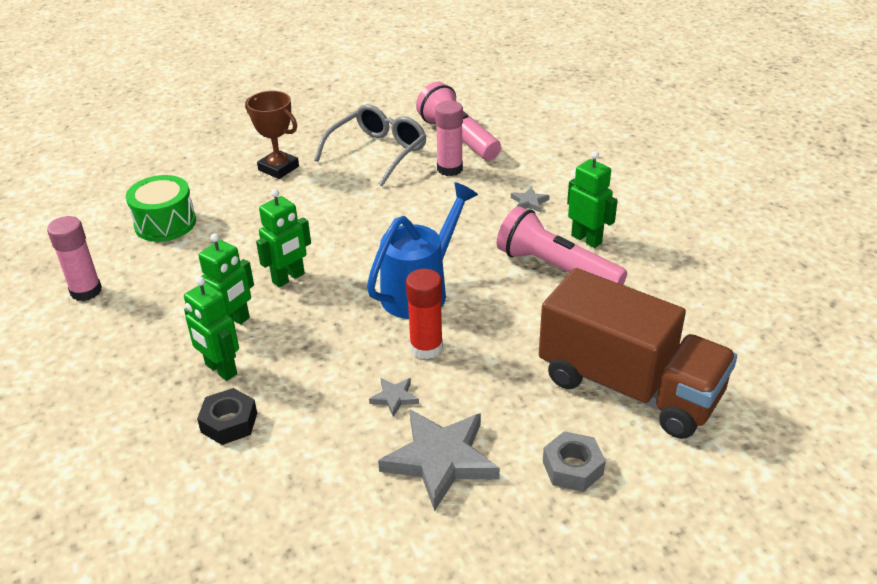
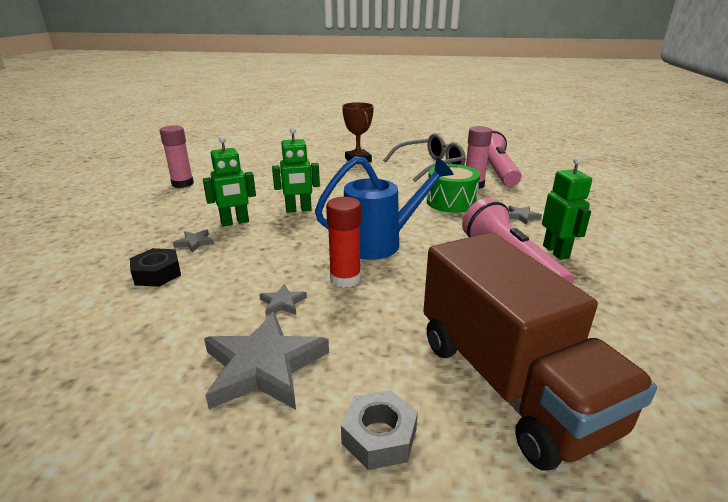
camera: 30 degrees right, 10 degrees down
green drum [126,175,196,242] -> green drum moved to [427,164,480,213]
green robot [184,277,239,381] -> grey star [173,229,214,253]

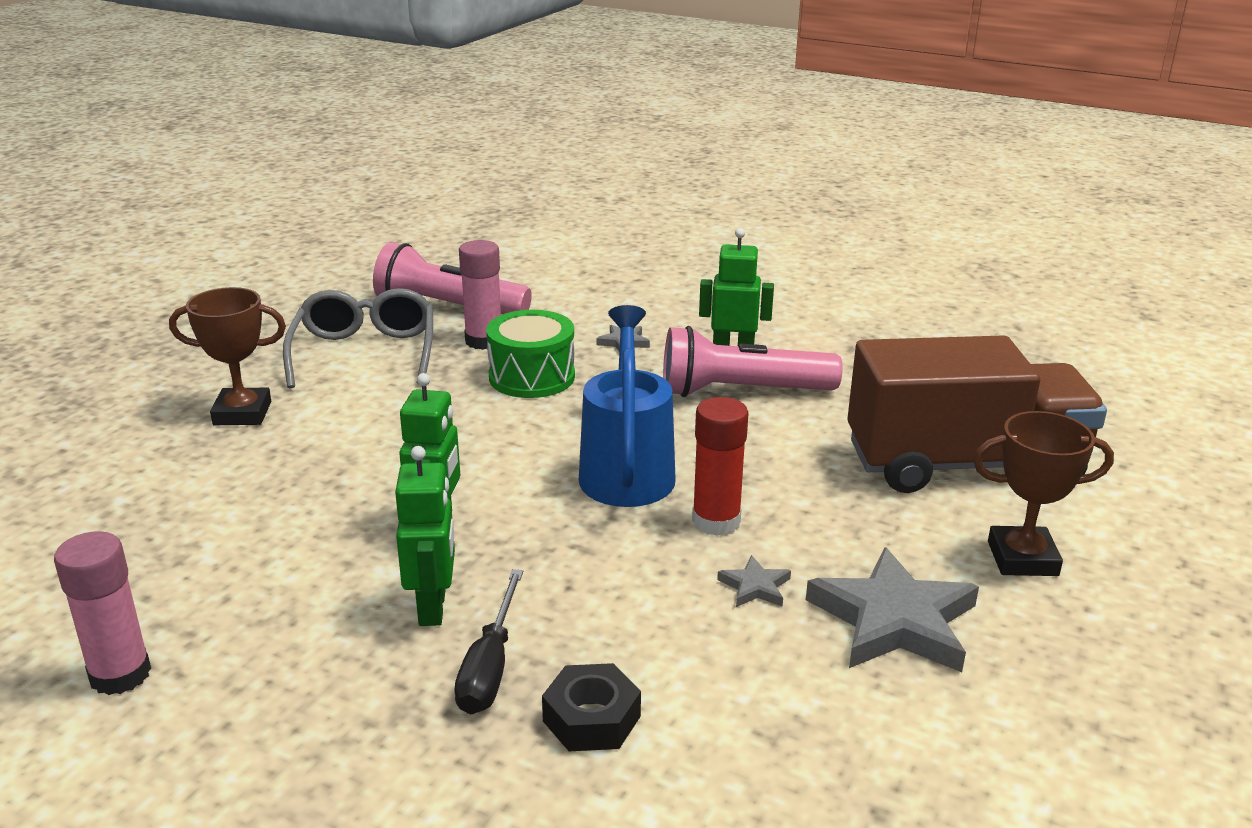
camera: 70 degrees left, 0 degrees up
grey star [173,229,214,253] -> black screwdriver [454,569,523,714]
grey nut [341,390,418,470] -> brown trophy [973,411,1114,576]

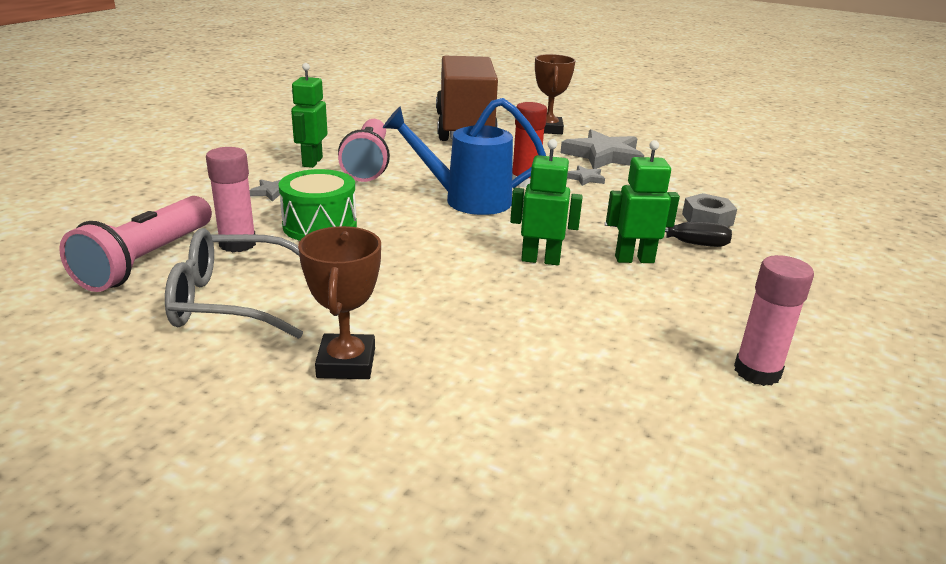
camera: 90 degrees left, 0 degrees up
black nut [542,663,641,751] -> grey nut [682,193,737,227]

